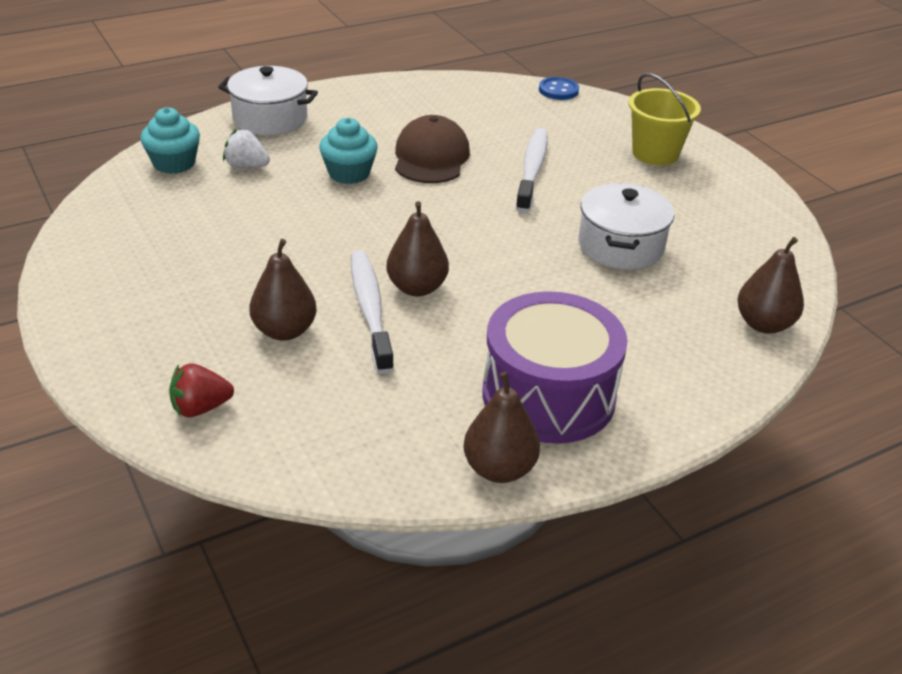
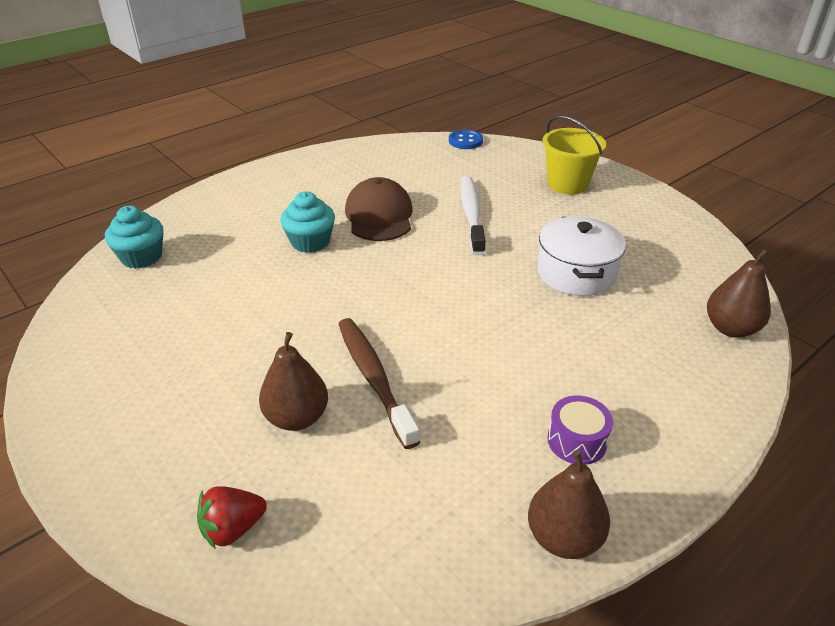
camera: 10 degrees left, 0 degrees up
white pot [218,66,318,135] -> none
white strawberry [223,129,270,168] -> none
white toothbrush [351,250,394,374] -> brown toothbrush [339,318,420,449]
brown pear [387,201,449,296] -> none
purple drum [483,291,628,444] -> purple drum [547,395,613,465], size x0.44

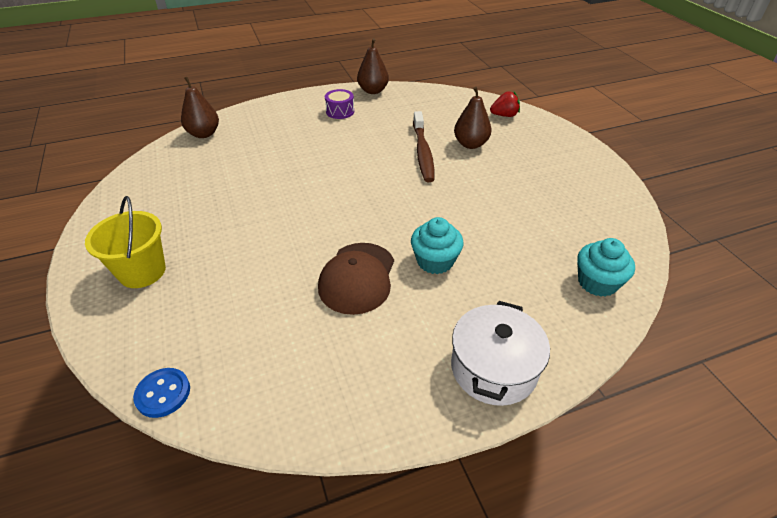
camera: 160 degrees left, 5 degrees up
white toothbrush [460,176,486,256] -> none
white pot [537,216,626,296] -> white pot moved to [451,301,550,406]

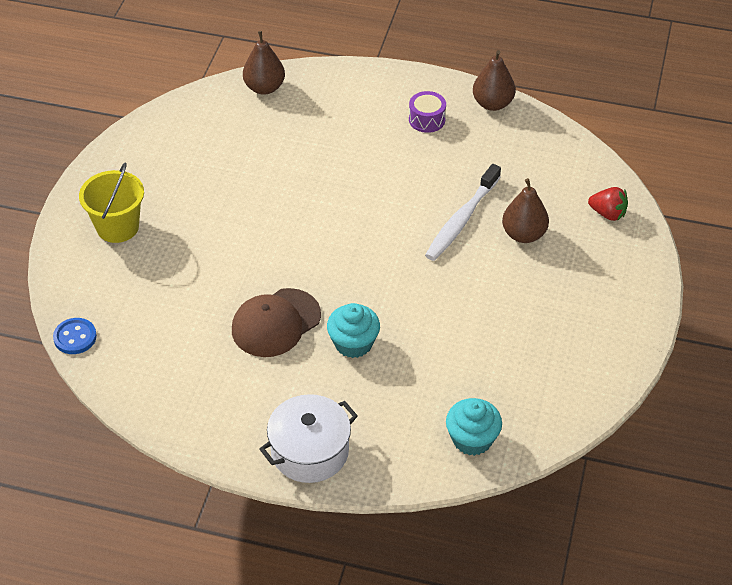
camera: 35 degrees right, 5 degrees up
brown toothbrush [413,111,434,182] -> white toothbrush [425,164,501,261]

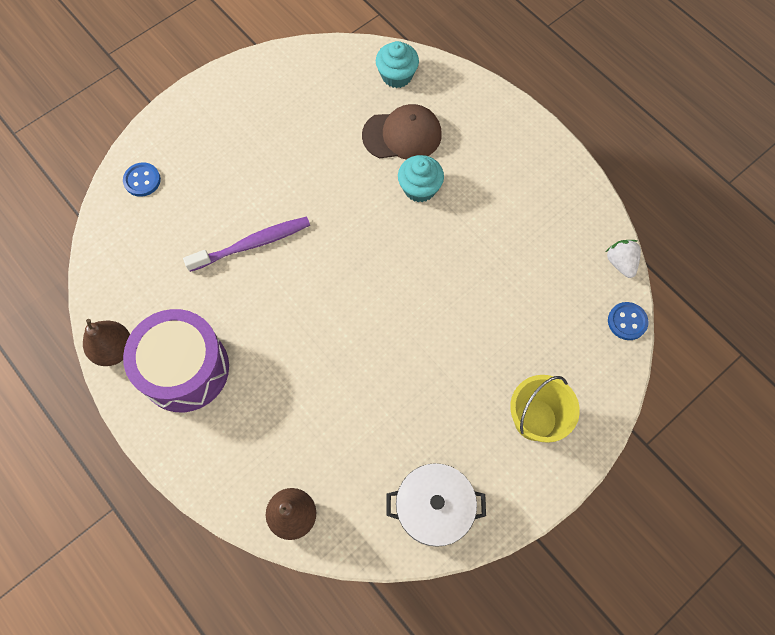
camera: 145 degrees left, 20 degrees up
brown cap [232,288,321,357] -> brown cap moved to [362,104,442,160]
white pot [260,394,358,483] -> white pot moved to [387,463,486,547]
purple drum [409,91,446,133] -> purple drum [123,309,229,412], size x2.25
white toothbrush [425,164,501,261] -> purple toothbrush [183,217,310,272]
brown pear [502,178,549,243] -> none
red strawberry [588,187,628,221] -> blue button [123,162,161,197]
none -> white strawberry [606,240,641,278]

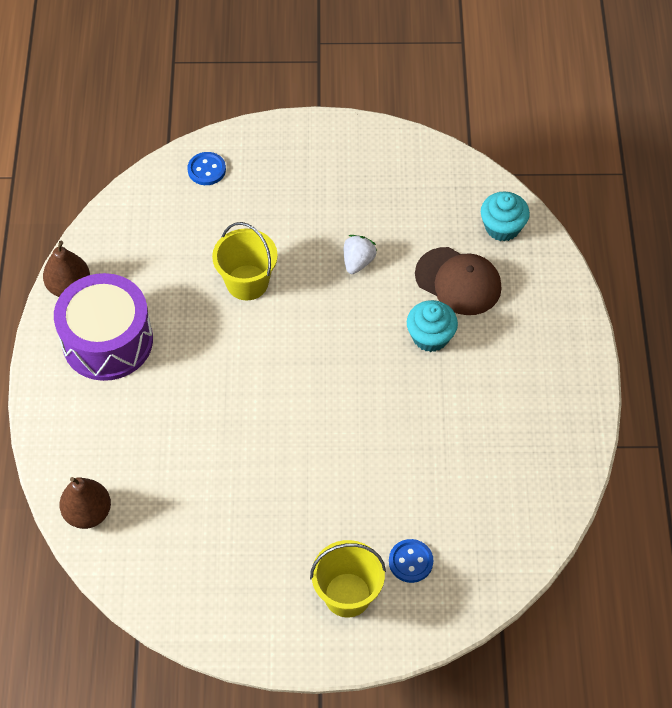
camera: 40 degrees right, 10 degrees down
purple toothbrush [183,217,310,272] -> yellow bucket [212,222,278,300]
white pot [387,463,486,547] -> none
white strawberry [606,240,641,278] -> white strawberry moved to [344,235,377,274]
blue button [608,302,649,340] -> blue button moved to [389,539,433,583]

